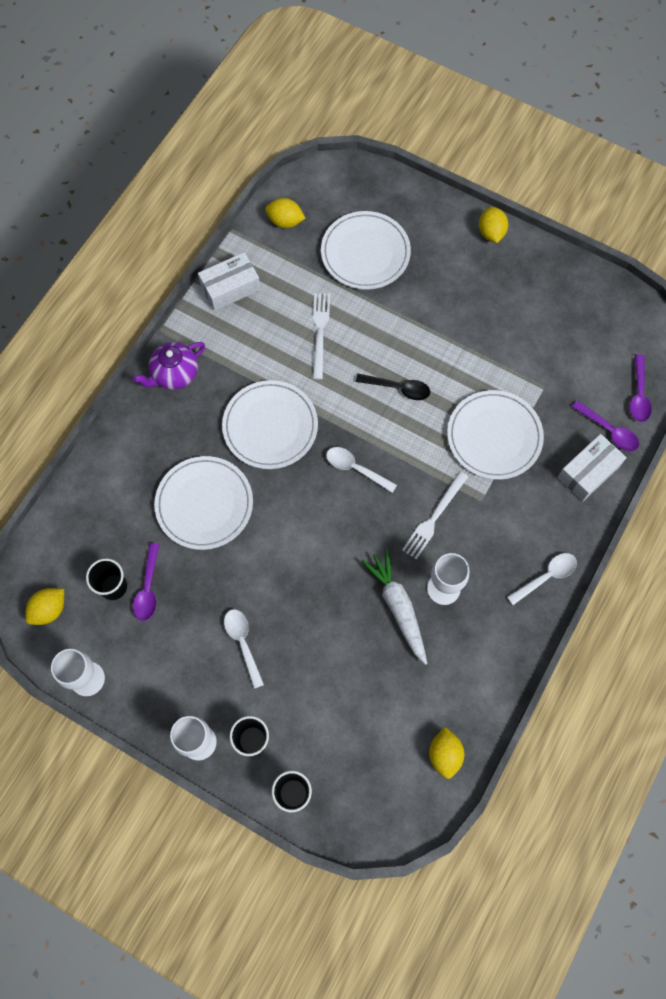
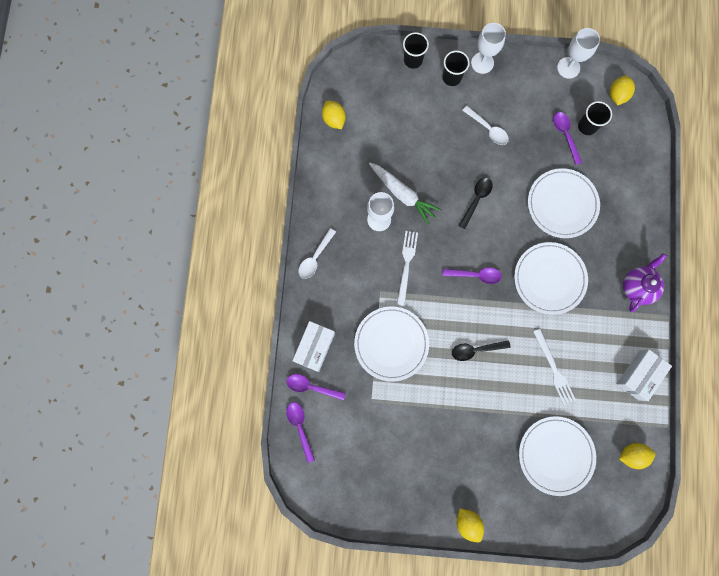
camera: 155 degrees right, 10 degrees up
white spoon [326,447,397,493] -> purple spoon [442,267,502,284]
none -> black spoon [458,177,493,229]

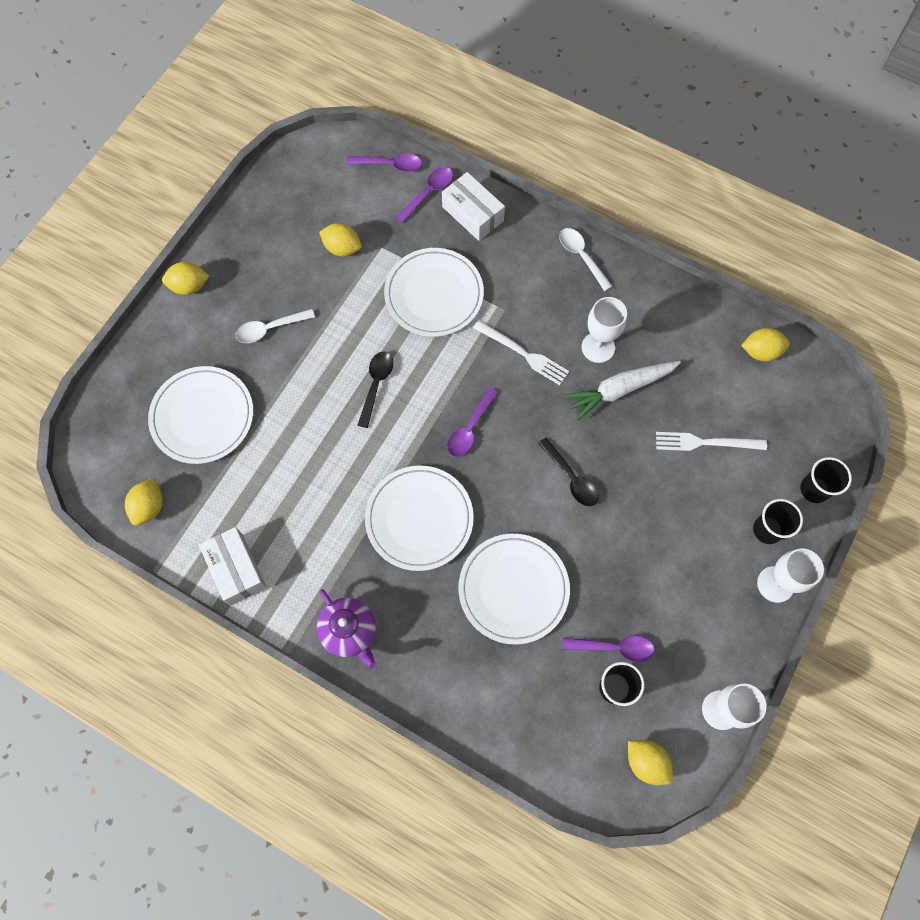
camera: 115 degrees right, 10 degrees down
white spoon [462,106,509,145] -> white spoon moved to [236,309,315,343]
white fork [533,329,576,405] -> white fork moved to [656,432,767,451]
none -> yellow lemon [319,223,362,256]

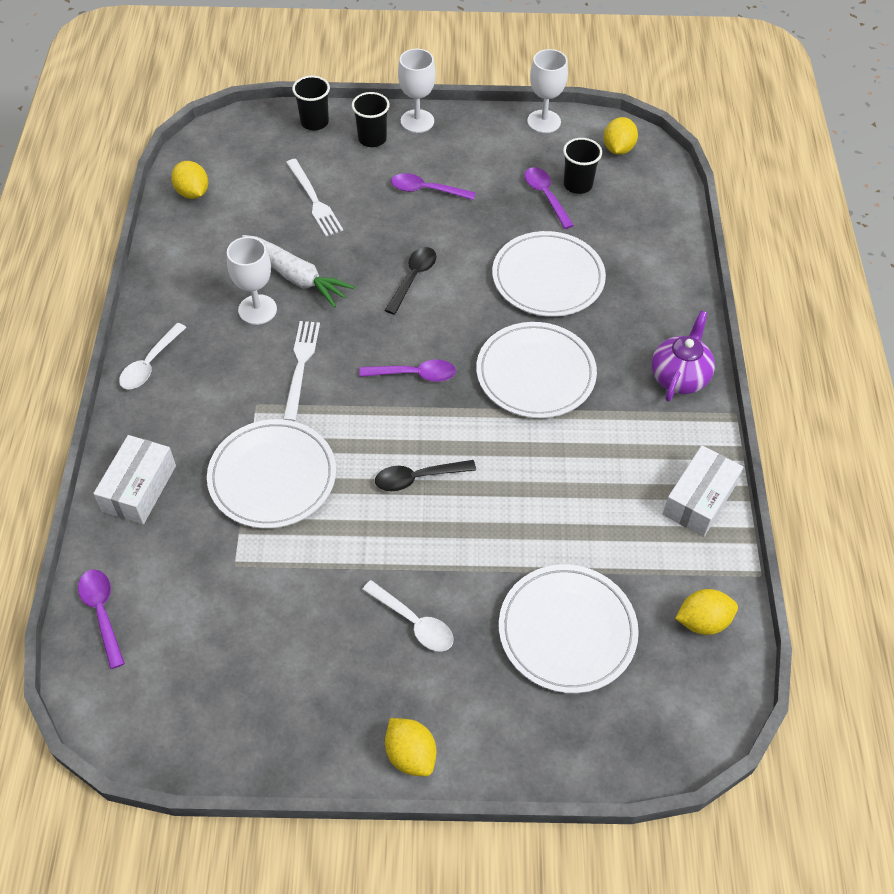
camera: 120 degrees left, 15 degrees down
yellow lemon [319,223,362,256] -> none
purple spoon [396,167,453,223] -> purple spoon moved to [391,173,476,200]

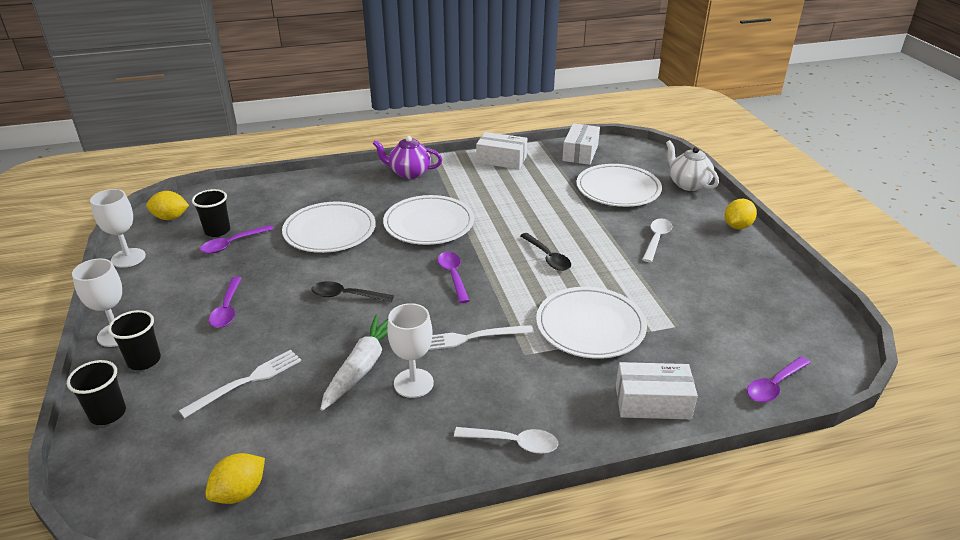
camera: 105 degrees left, 20 degrees down
yellow lemon [675,589,738,635] -> white box [562,123,600,165]
none -> white teapot [666,140,719,191]

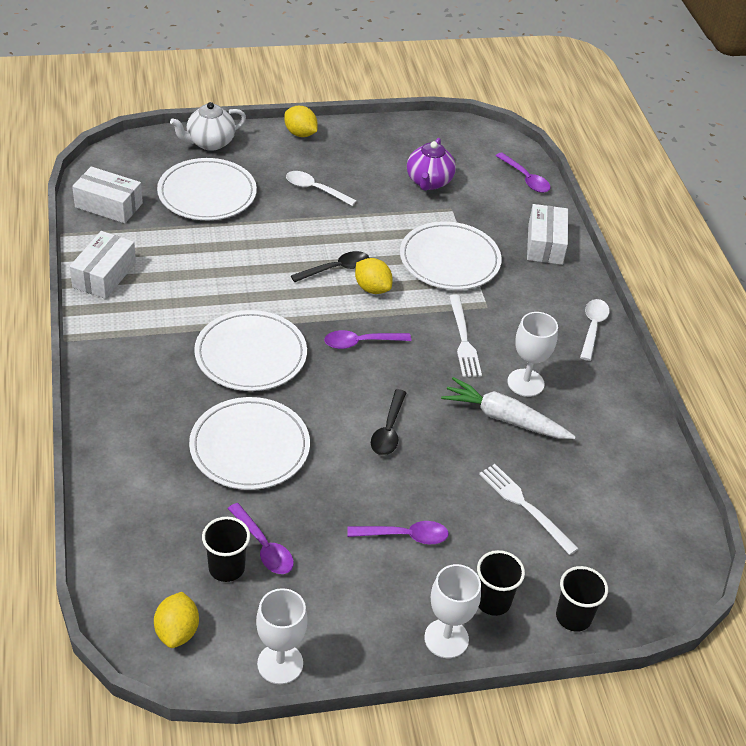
camera: 90 degrees left, 10 degrees up
yellow lemon [205,453,265,504] -> yellow lemon moved to [355,258,393,294]
purple teapot [373,136,442,179] -> purple teapot moved to [407,138,456,191]

